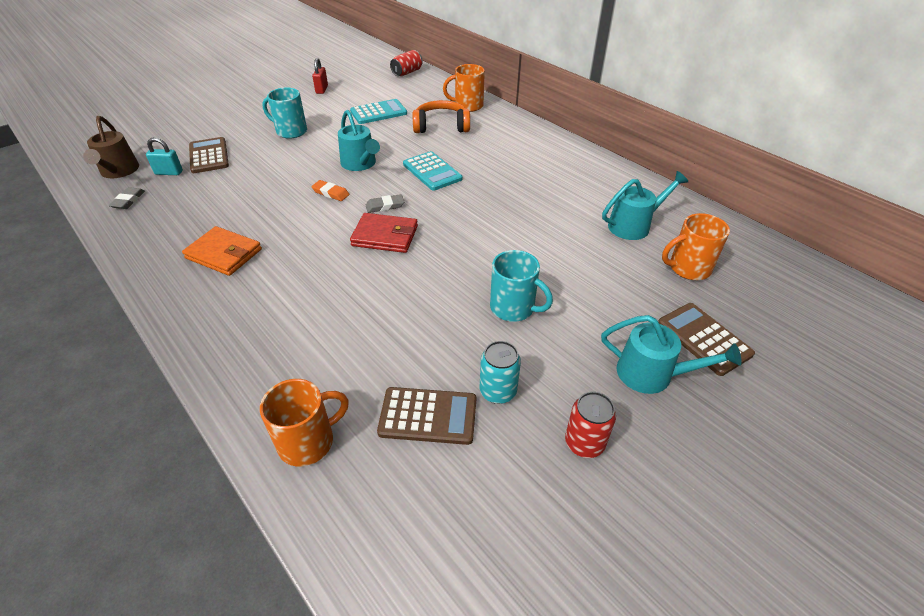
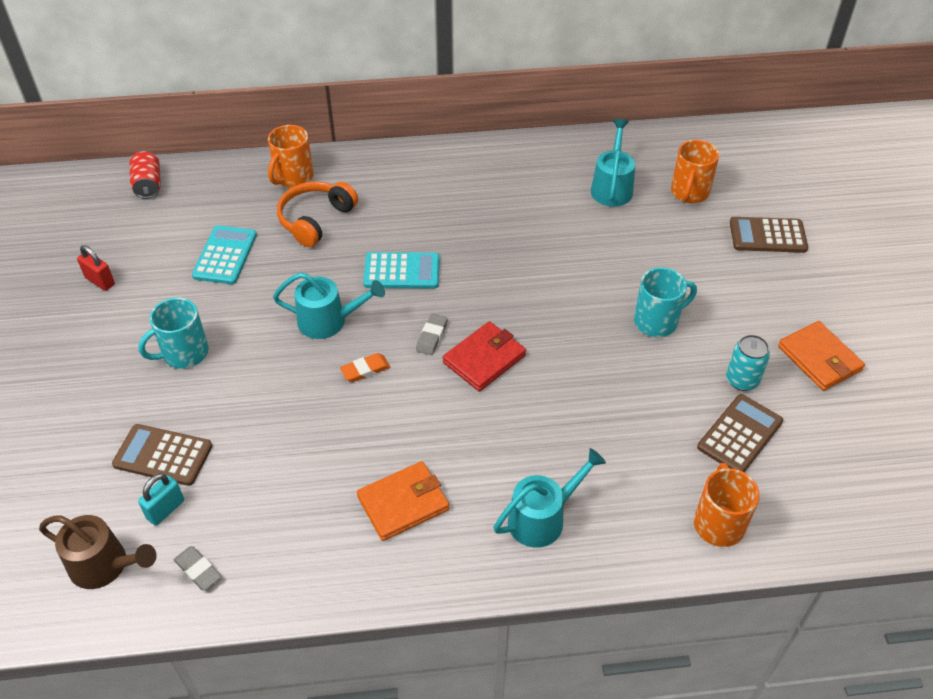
camera: 55 degrees left, 5 degrees up
red can [565,392,616,458] -> orange wallet [778,321,865,391]
turquoise watering can [601,315,742,394] -> turquoise watering can moved to [493,448,606,548]

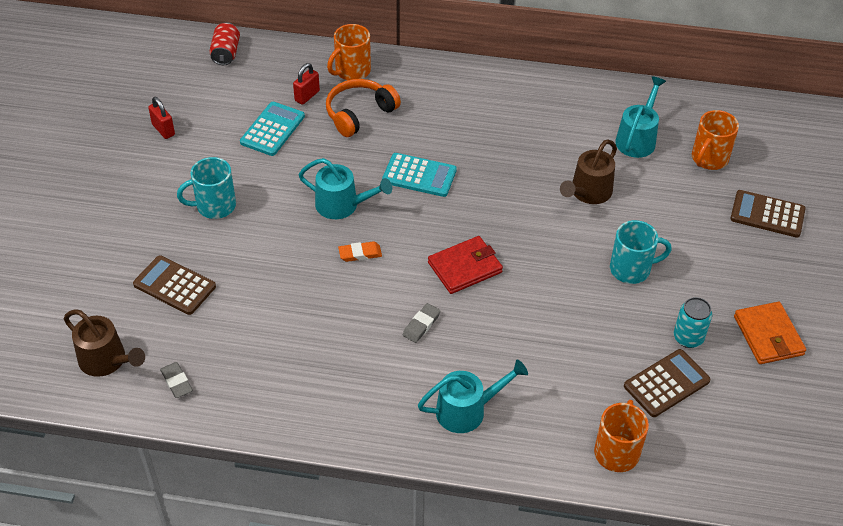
camera: 15 degrees right, 0 degrees up
turquoise padlock [138,473,184,526] -> none
orange wallet [357,461,449,541] -> none
grey eraser [416,313,448,355] -> grey eraser moved to [403,303,441,343]
none -> red padlock [293,63,320,105]
none -> brown watering can [560,139,617,204]

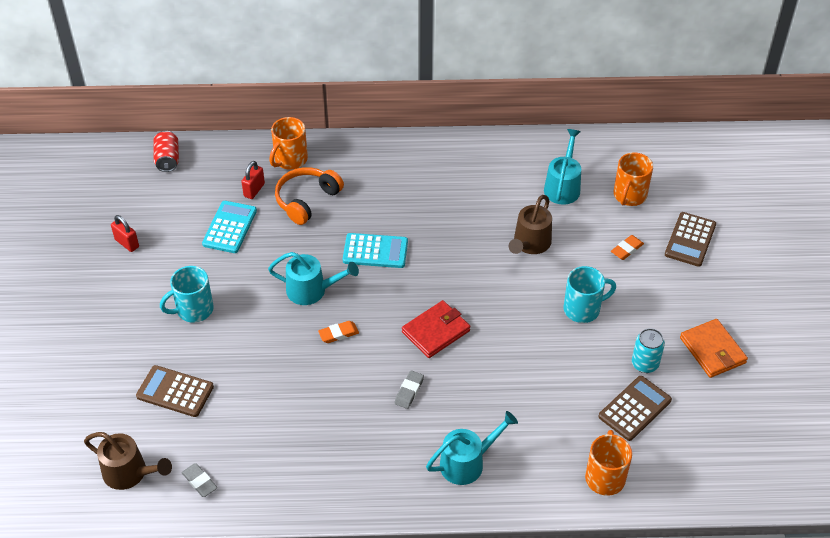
camera: 10 degrees left, 0 degrees up
brown calculator [730,190,806,237] -> brown calculator turned 75 degrees counterclockwise [665,212,716,267]
none -> orange eraser [611,235,644,260]

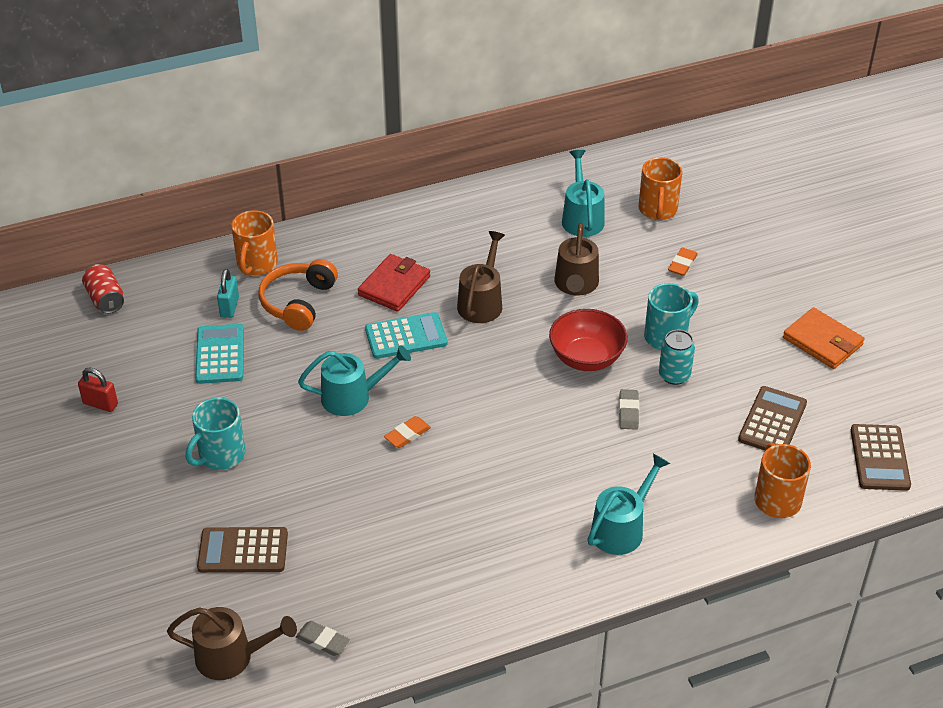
camera: 20 degrees left, 5 degrees down
red padlock [241,161,265,199] -> turquoise padlock [217,269,239,318]
grey eraser [394,370,424,409] -> grey eraser moved to [619,389,639,430]
red wallet [402,300,470,358] -> red wallet moved to [358,254,430,312]
turquoise can [632,328,665,373] -> turquoise can moved to [659,330,695,385]
brown calculator [665,212,716,267] -> brown calculator moved to [851,424,911,491]
none -> brown watering can [457,231,505,323]
none -> red bowl [549,309,628,371]

